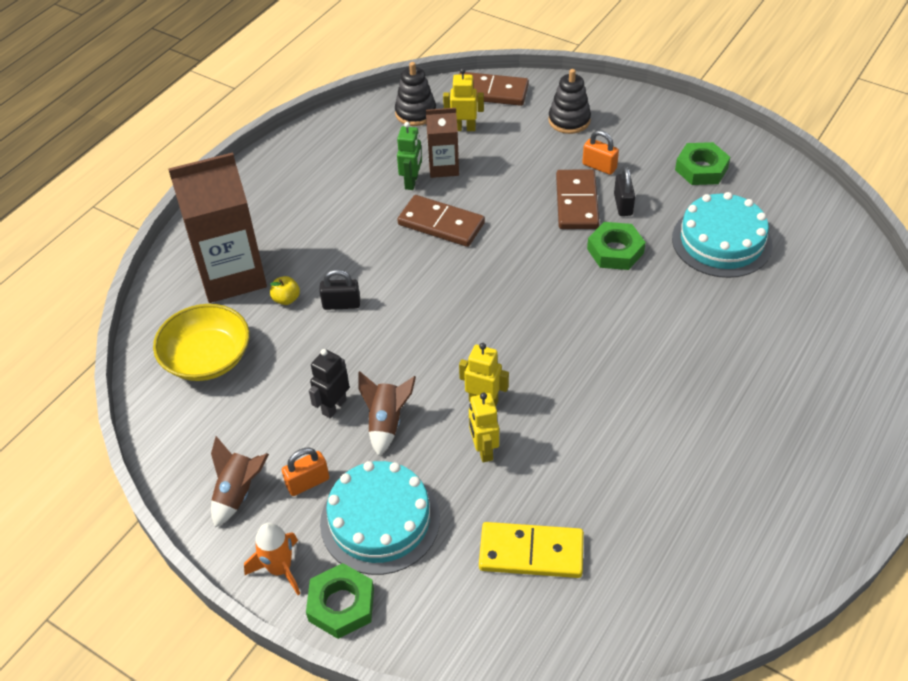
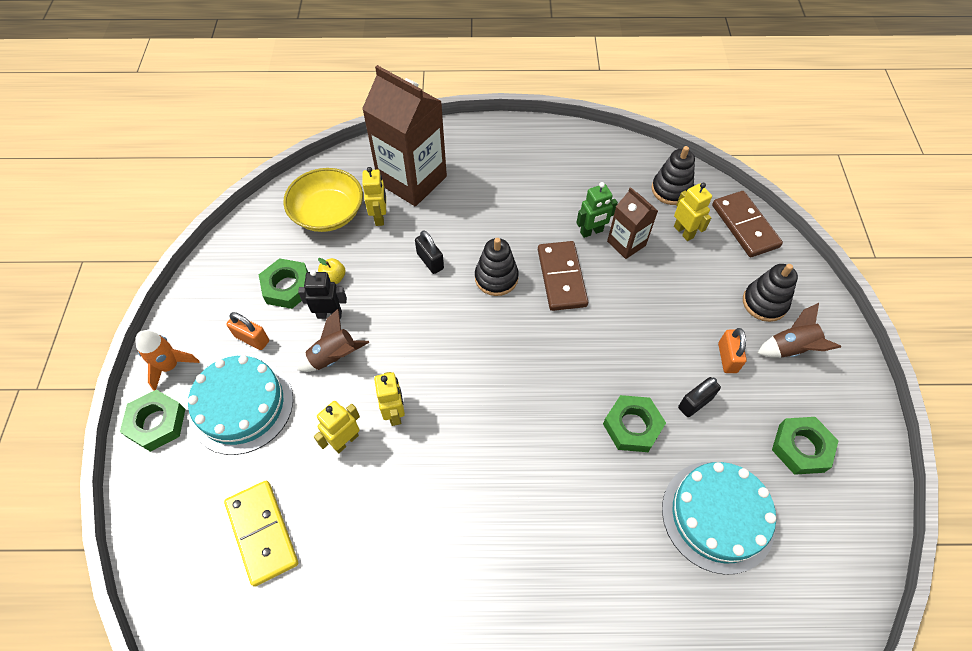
camera: 55 degrees right, 10 degrees up
brown rocket [211,436,269,527] -> brown rocket moved to [758,303,841,358]
yellow apple [270,276,300,305] -> yellow apple moved to [318,258,346,284]
brown domino [556,170,599,229] -> none
none -> green nut [259,258,308,309]
none -> yellow robot [362,167,386,226]
none -> black stacking toy [475,238,519,296]

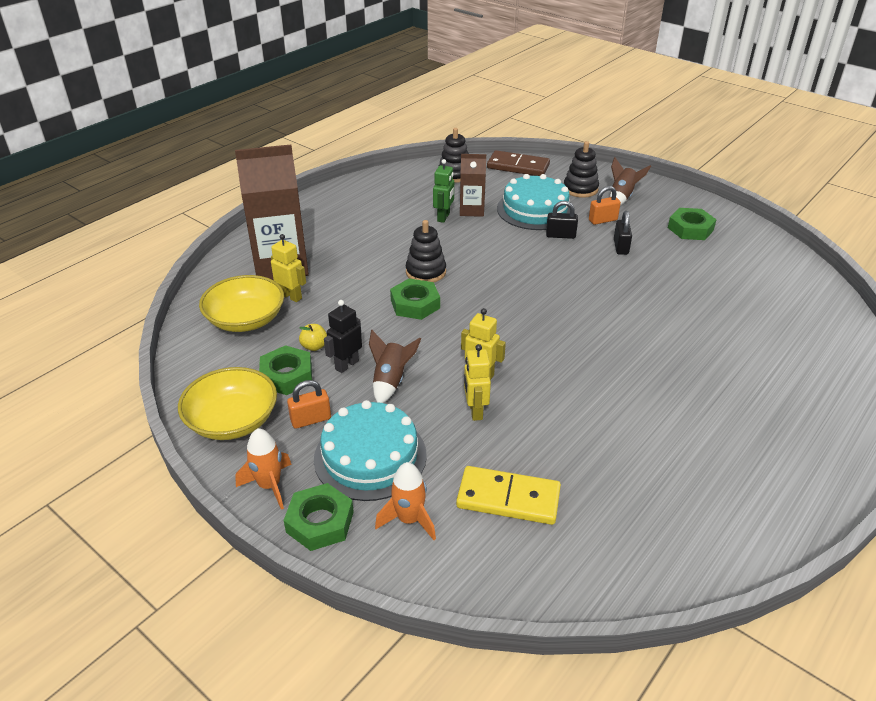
camera: 50 degrees left, 20 degrees down
black padlock [415,230,444,274] -> black padlock moved to [546,201,578,239]
brown domino [538,241,588,311] -> none
green nut [603,395,666,452] -> green nut moved to [390,278,440,320]
turquoise cake [662,462,776,575] -> turquoise cake moved to [497,174,570,230]
yellow robot [674,183,712,241] -> none
orange padlock [718,328,747,373] -> orange padlock turned 60 degrees counterclockwise [589,186,621,225]
none -> yellow bowl [178,367,277,440]
none -> orange rocket [375,462,436,540]

